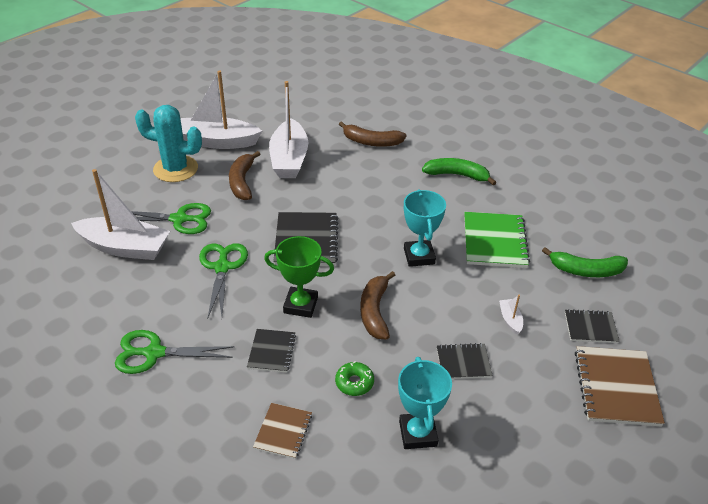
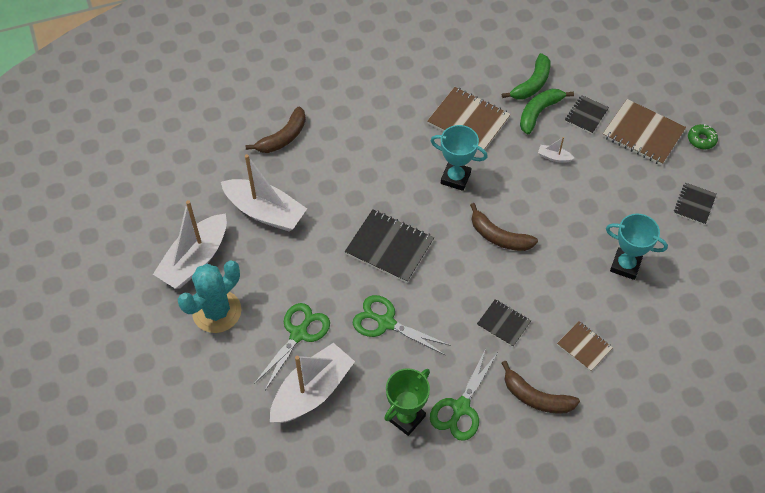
camera: 60 degrees left, 15 degrees up
brown banana [229,151,260,200] -> brown banana moved to [502,361,580,414]
green trophy [264,236,334,318] -> green trophy moved to [384,368,430,436]
green donut [335,361,374,396] -> green donut moved to [688,124,718,149]
green banana [422,158,496,185] -> green banana moved to [520,89,574,134]
black notebook [437,343,493,379] -> black notebook moved to [674,183,717,225]
green notebook [464,212,530,268] -> brown notebook [427,87,511,150]

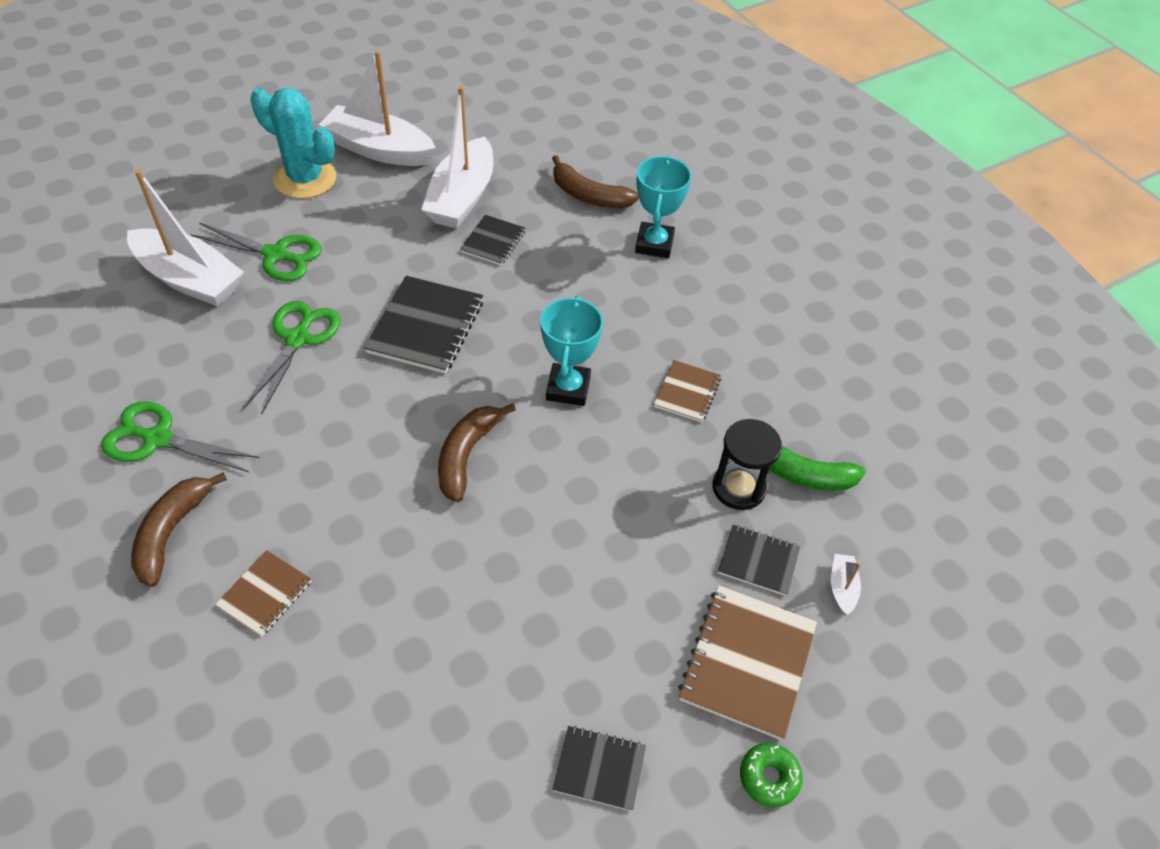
camera: 75 degrees right, 5 degrees down
green trophy [384,368,430,436] -> none
brown notebook [427,87,511,150] -> brown notebook [654,360,721,423], size x0.58
black notebook [477,299,531,347] -> black notebook moved to [460,215,525,265]
green banana [520,89,574,134] -> black hourglass [713,419,782,510]
white boat [538,137,574,163] -> white boat moved to [831,554,861,615]
turquoise trophy [606,214,668,280] -> turquoise trophy moved to [635,156,692,258]

